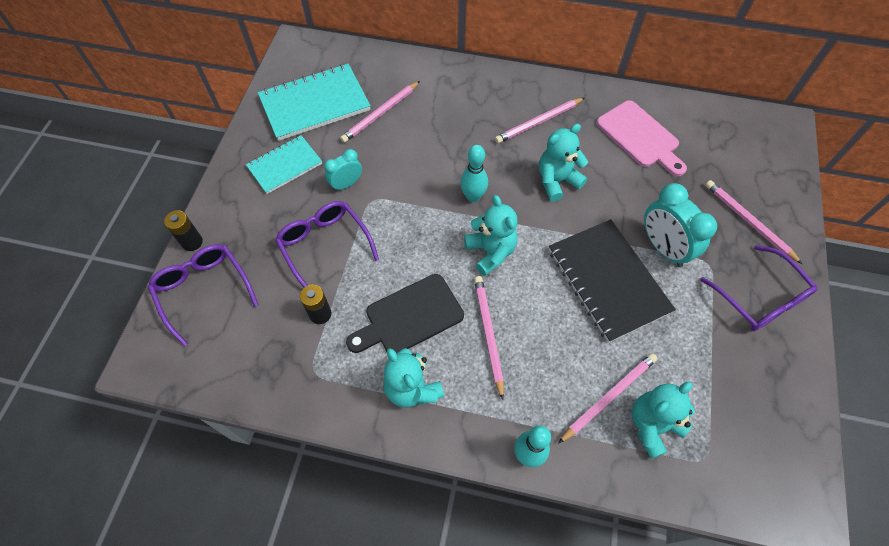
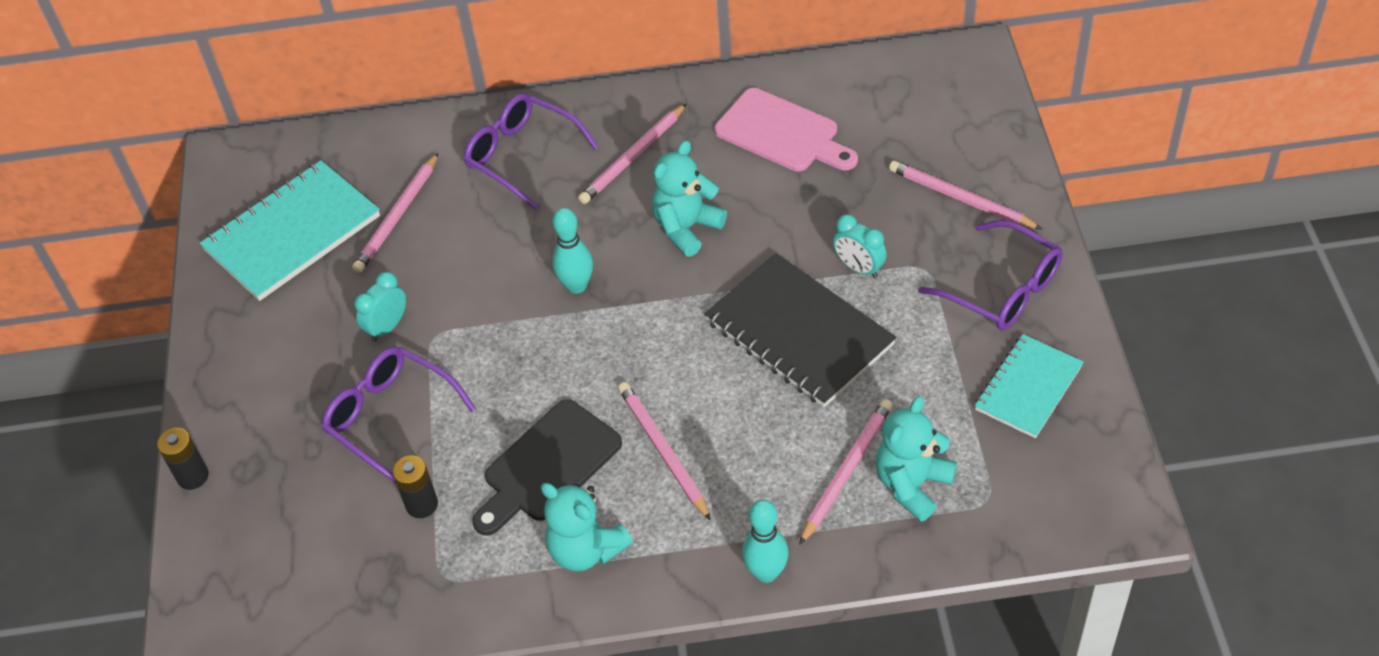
camera: 15 degrees left, 10 degrees down
purple glasses [148,244,259,347] -> purple glasses moved to [463,93,598,210]
turquoise notebook [246,135,322,194] -> turquoise notebook moved to [974,334,1084,438]
turquoise teddy bear [464,195,518,276] -> none
turquoise clock [644,183,717,267] -> turquoise clock [833,214,887,278], size x0.59

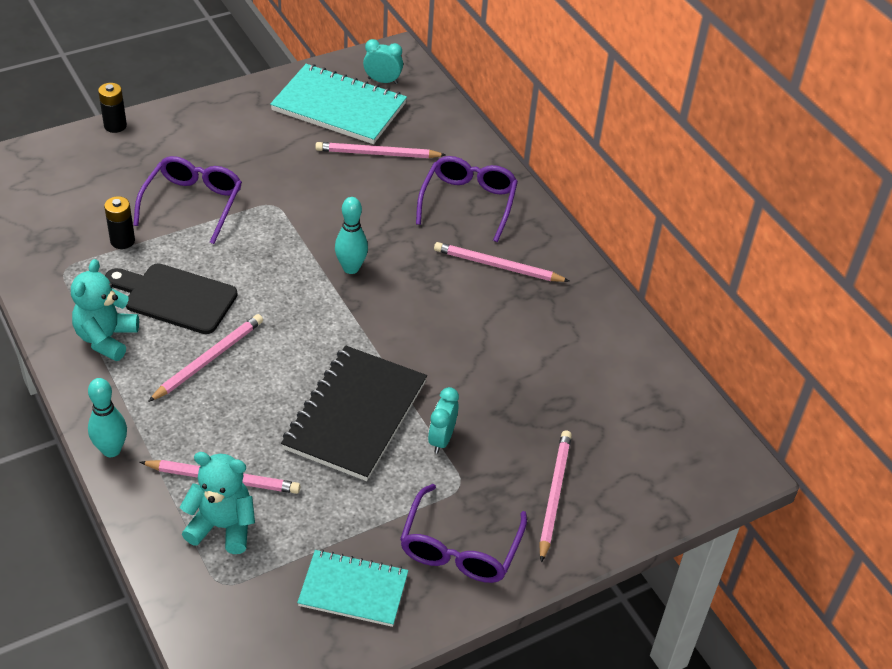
camera: 60 degrees right, 5 degrees down
turquoise clock [354,272,406,342] -> turquoise clock moved to [363,39,403,84]
turquoise teddy bear [652,141,727,257] -> none
pink cutting board [715,88,858,171] -> none

